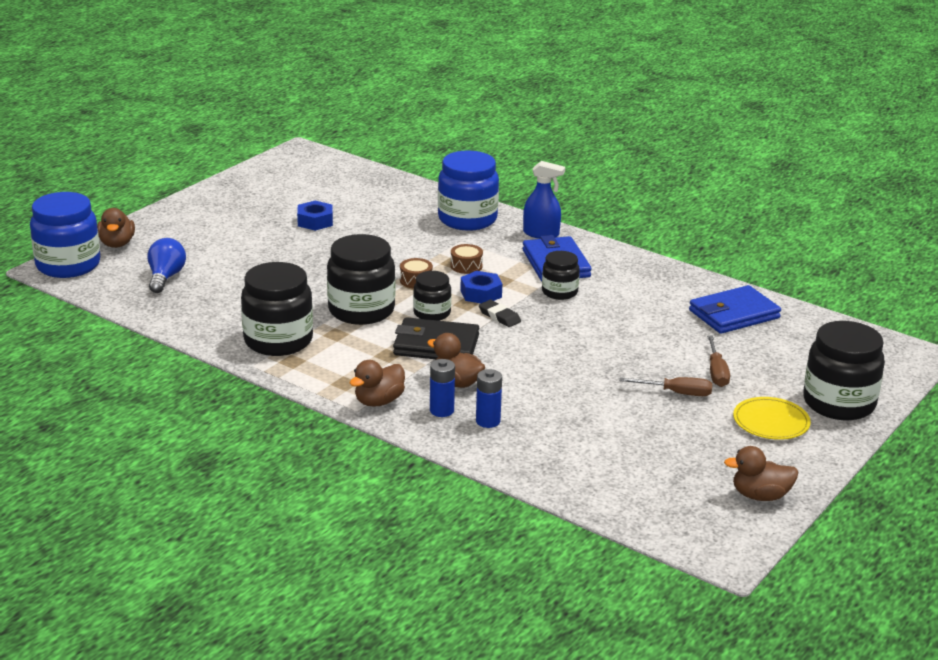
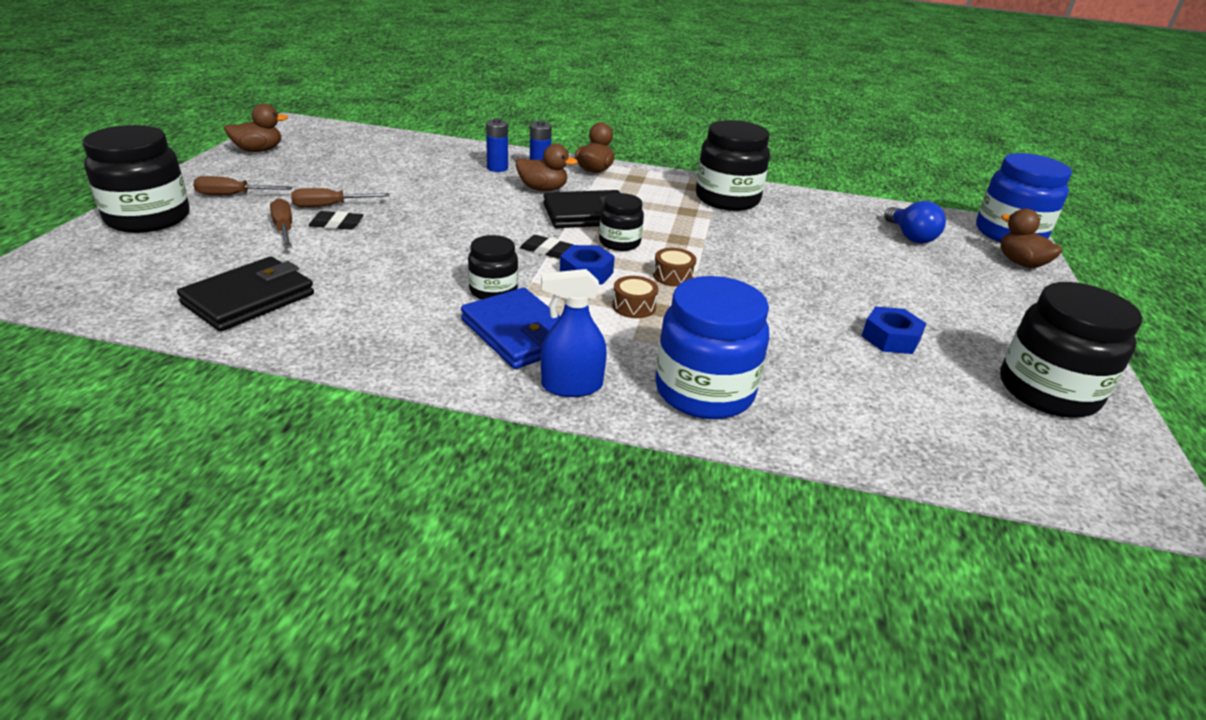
camera: 155 degrees right, 5 degrees up
black jar [327,234,395,325] -> black jar moved to [1000,282,1143,418]
blue wallet [689,285,781,334] -> black wallet [177,257,314,331]
yellow plate [733,397,811,440] -> brown screwdriver [193,176,293,195]
none -> black eraser [309,211,364,230]

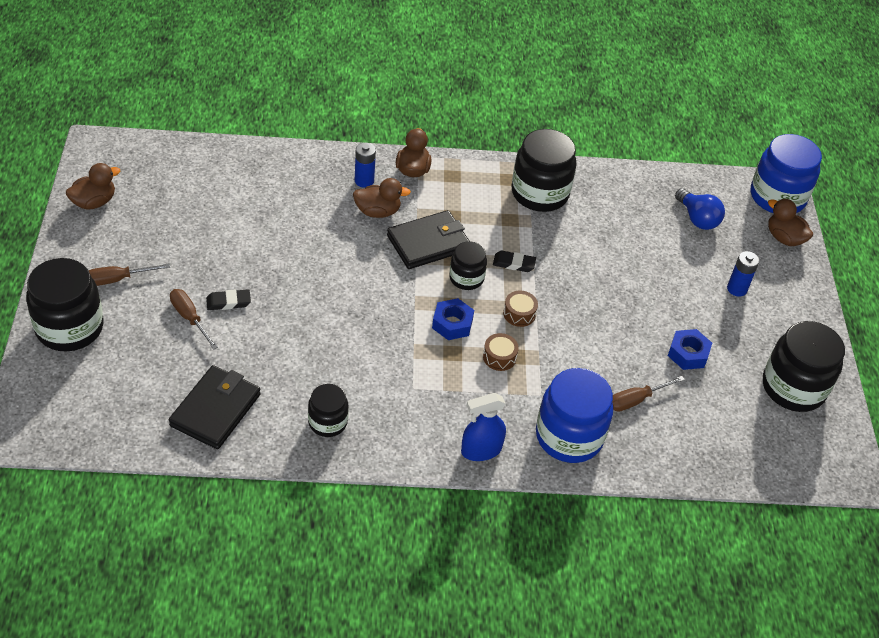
camera: 15 degrees left, 15 degrees up
brown screwdriver [291,188,390,207] -> brown screwdriver moved to [612,376,685,412]
blue wallet [461,288,560,369] -> none
black jar [468,235,518,300] -> black jar moved to [308,384,349,437]
blue battery [486,118,508,172] -> blue battery moved to [727,251,759,297]
black eraser [520,235,574,258] -> black eraser moved to [493,251,536,272]

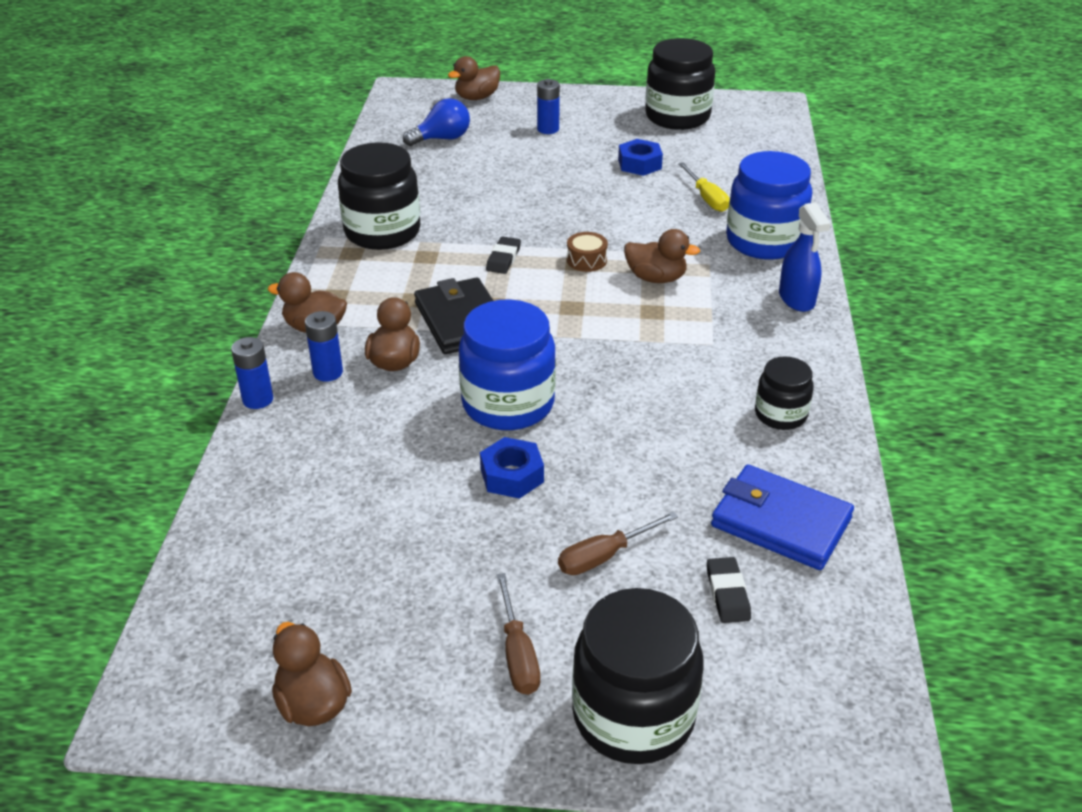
camera: 80 degrees left, 10 degrees down
black wallet [169,365,261,449] -> blue wallet [711,465,854,570]
black eraser [206,289,251,310] -> black eraser moved to [707,557,751,623]
blue nut [432,298,474,340] -> blue nut moved to [480,437,544,499]
black jar [449,241,487,290] -> none
brown drum [483,333,519,371] -> brown duck [624,229,700,283]
brown screwdriver [612,376,685,412] -> yellow screwdriver [678,163,730,212]
blue jar [751,134,822,213] -> blue jar moved to [459,299,556,430]
none -> blue battery [231,337,273,409]

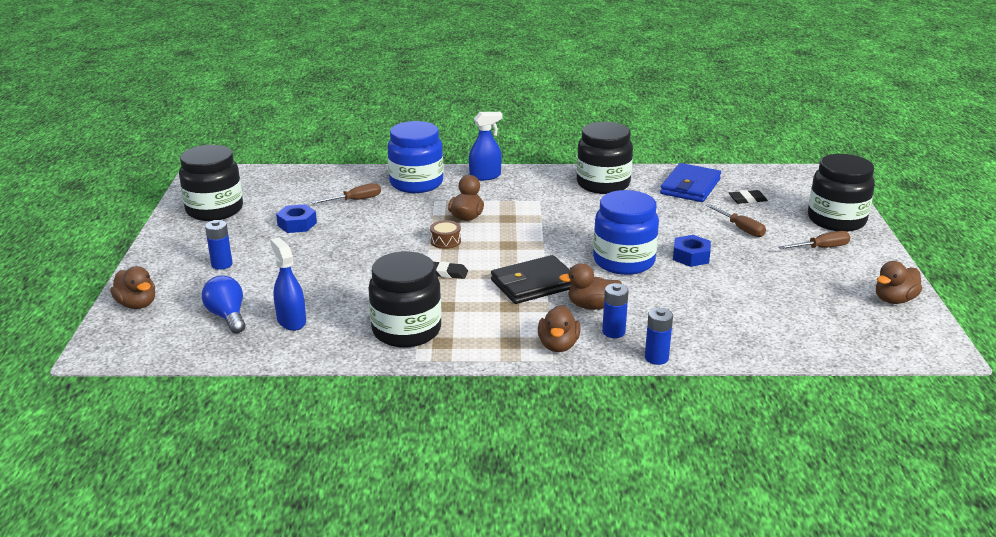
camera: 95 degrees left, 10 degrees down
yellow screwdriver [678,163,730,212] -> brown screwdriver [311,183,381,204]
black jar [755,356,814,430] -> black jar [577,122,633,194], size x1.78
none -> blue spray bottle [270,237,306,331]

